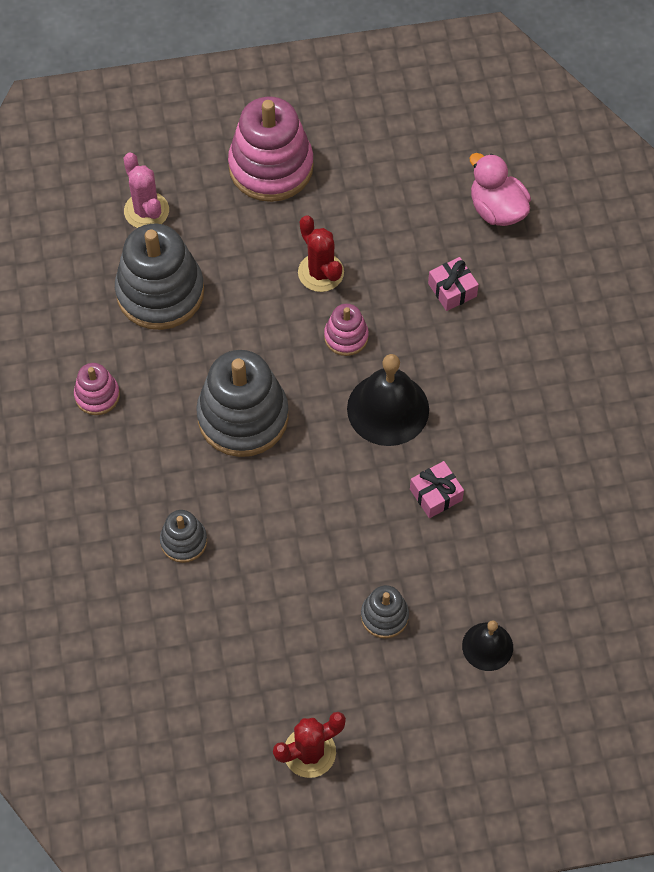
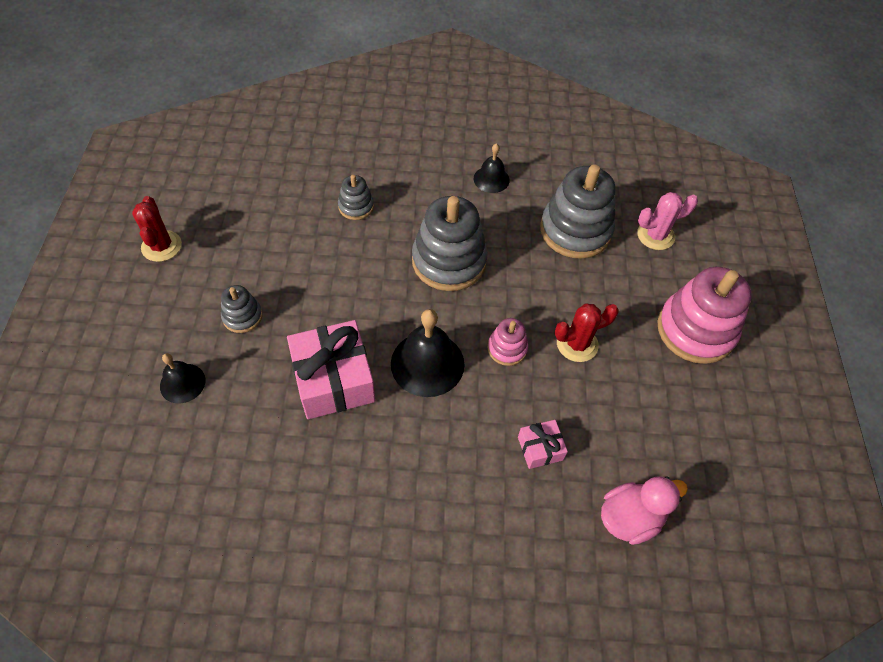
camera: 100 degrees right, 5 degrees down
pink stacking toy [74,363,120,415] -> black bell [474,143,510,193]
pink gift [410,461,464,518] -> pink gift [287,320,375,419], size x2.02

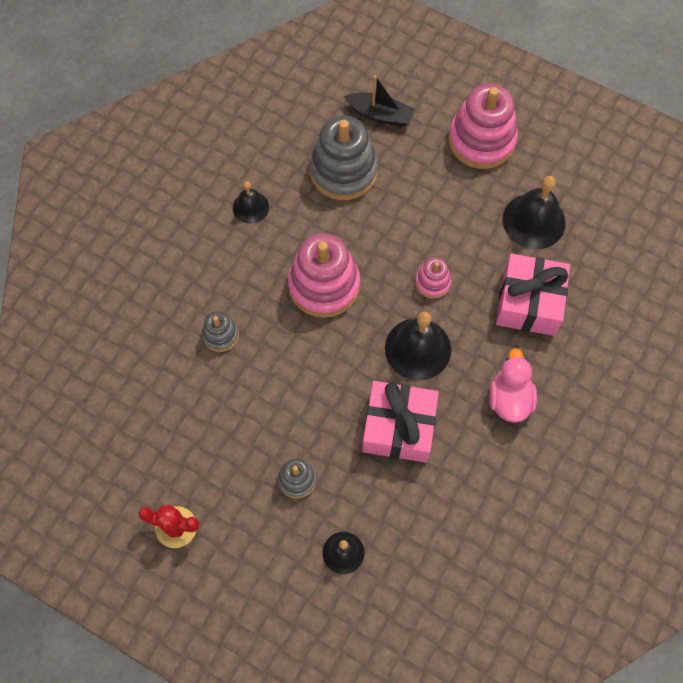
camera: 60 degrees left, 10 degrees up
grey stacking toy [412,196,488,291] -> pink stacking toy [288,233,360,318]
pink gift [518,420,568,469] -> pink gift [496,253,570,336], size x2.02
red cactus [554,303,619,362] -> none
pink duck [601,476,688,545] -> pink duck moved to [489,348,537,423]
pink cactus [637,192,698,250] -> black boat [344,75,415,127]
none -> black bell [502,176,566,249]

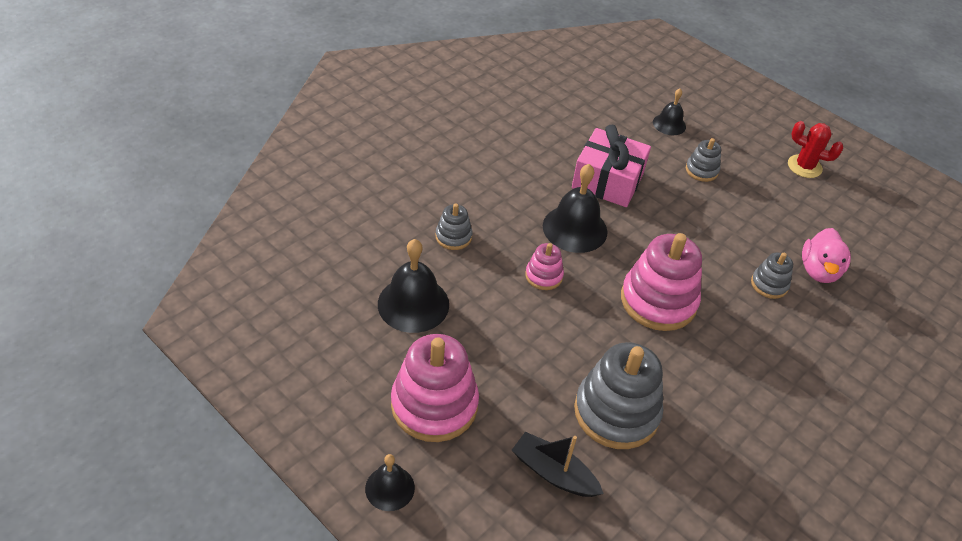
camera: 170 degrees left, 20 degrees down
black bell [233,181,269,224] -> black bell moved to [365,454,415,511]
pink duck [489,348,537,423] -> pink duck moved to [802,228,851,283]
pink gift [496,253,570,336] -> grey stacking toy [436,204,473,250]

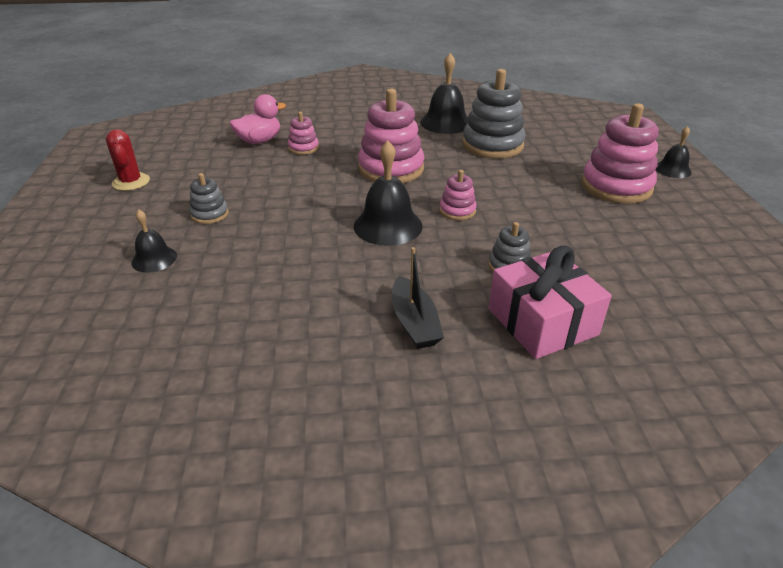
camera: 135 degrees left, 10 degrees down
black bell [378,239,449,333] -> black bell moved to [420,53,468,134]
black boat [512,432,604,497] -> black boat moved to [392,247,444,349]
pink gift [572,125,651,207] -> pink gift moved to [489,245,612,359]
grey stacking toy [751,253,793,299] -> pink stacking toy [288,112,319,155]

